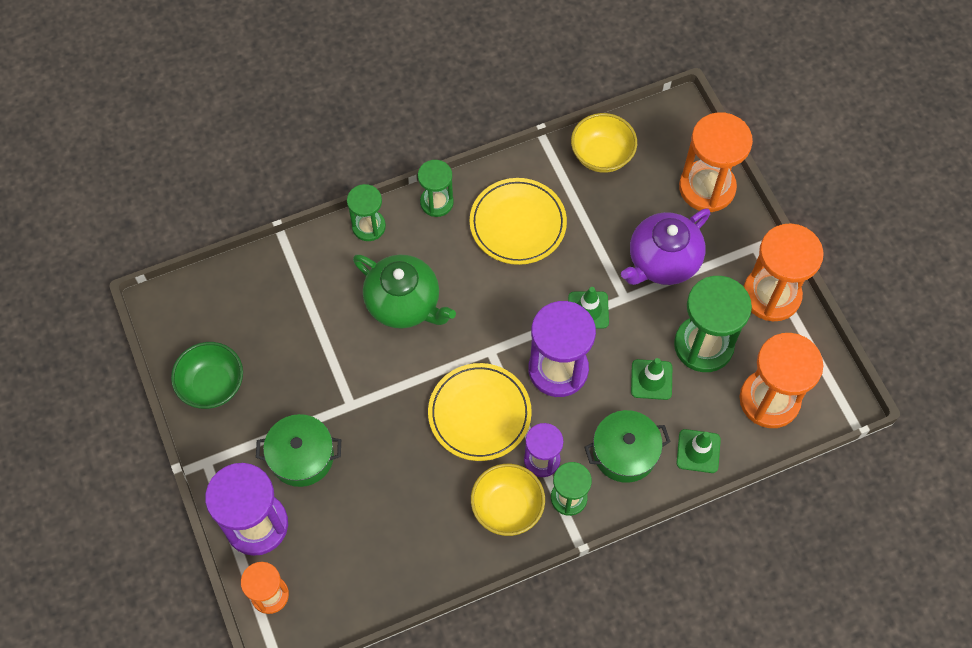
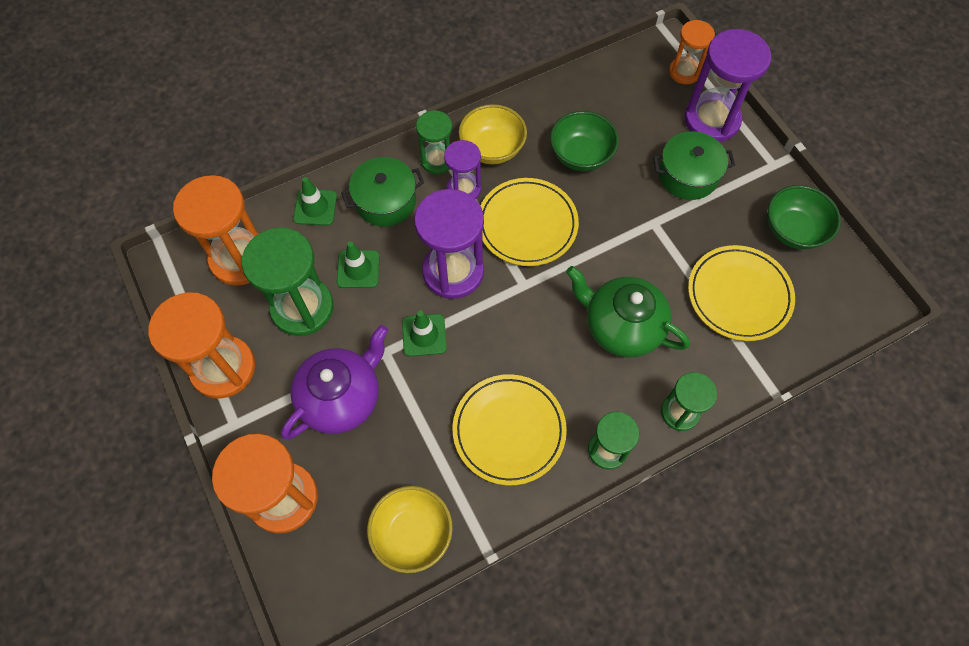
camera: 175 degrees right, 0 degrees up
none -> green bowl [550,111,619,171]
none -> yellow plate [688,245,795,341]

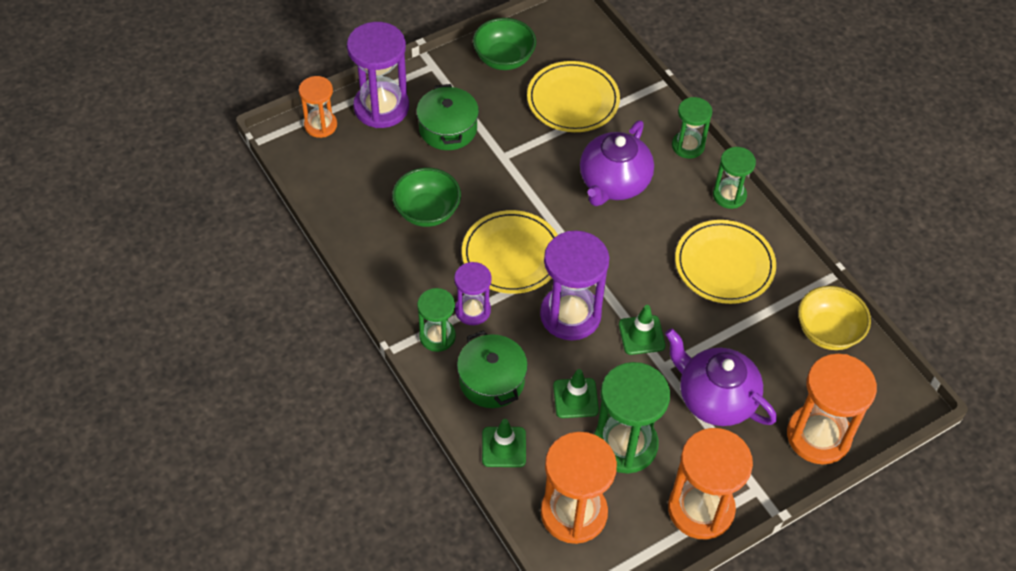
camera: 95 degrees left, 10 degrees down
yellow bowl [459,104,527,164] -> none
green teapot [566,266,690,357] -> purple teapot [580,120,654,206]

